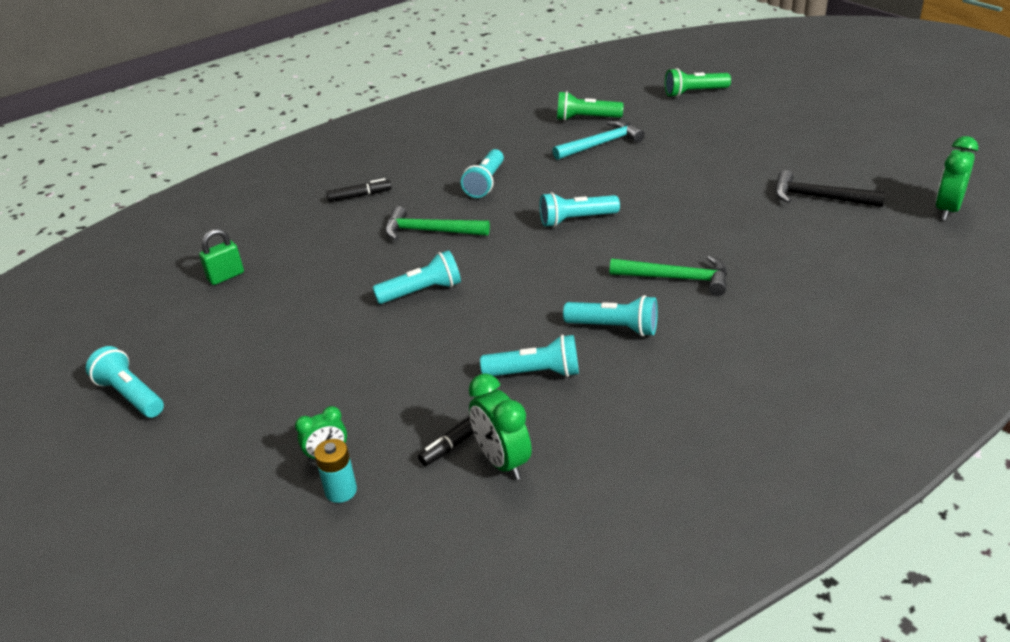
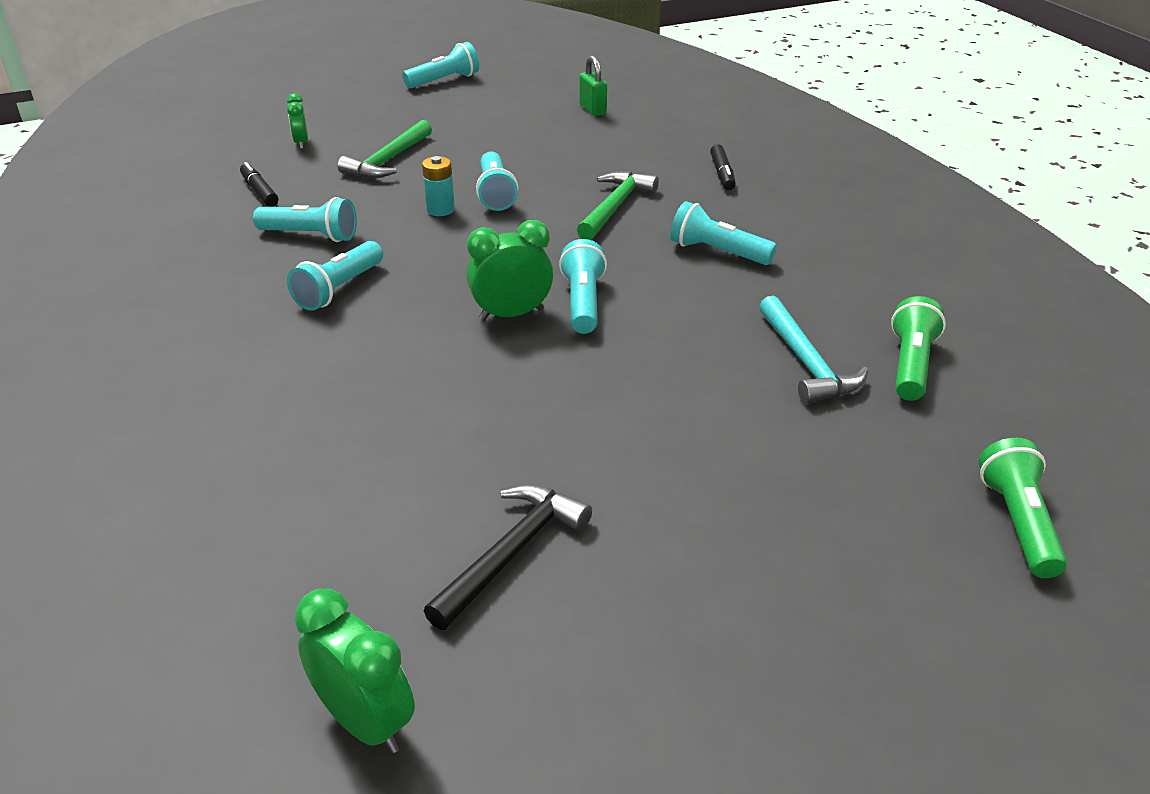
camera: 100 degrees right, 0 degrees up
turquoise battery [314,439,357,503] -> turquoise battery moved to [422,156,455,216]
green clock [469,373,531,480] -> green clock moved to [467,220,553,321]
turquoise flashlight [480,335,579,377] -> turquoise flashlight turned 90 degrees counterclockwise [253,197,357,242]
green hammer [610,256,727,296] -> green hammer moved to [337,120,432,178]

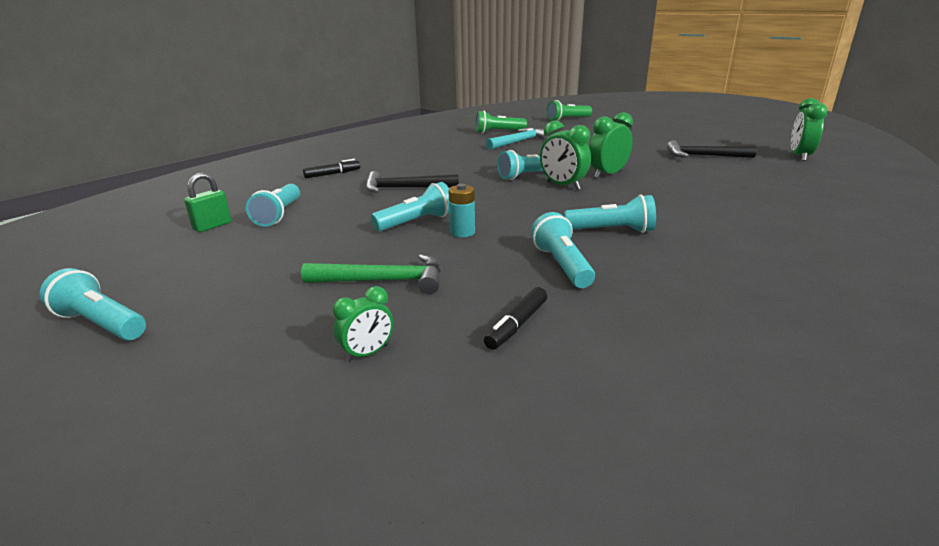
camera: 115 degrees left, 10 degrees down
green hammer [577,171,659,240] -> black hammer [366,171,459,193]
turquoise flashlight [670,201,777,265] -> turquoise flashlight moved to [246,184,300,227]
none -> green clock [589,112,633,178]

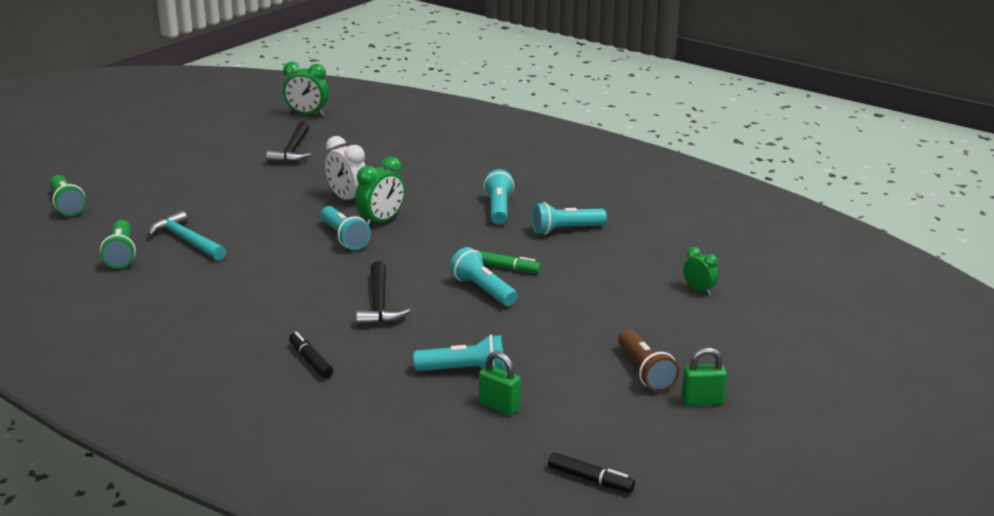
camera: 95 degrees left, 0 degrees up
turquoise flashlight [40,268,146,340] -> green padlock [682,347,727,406]
green hammer [301,254,441,294] -> none
turquoise battery [448,184,475,237] -> green marker [477,250,541,273]
black marker [484,287,547,350] -> black marker moved to [548,452,635,493]
green clock [589,112,633,178] -> white clock [325,136,365,200]
none -> brown flashlight [618,329,679,392]

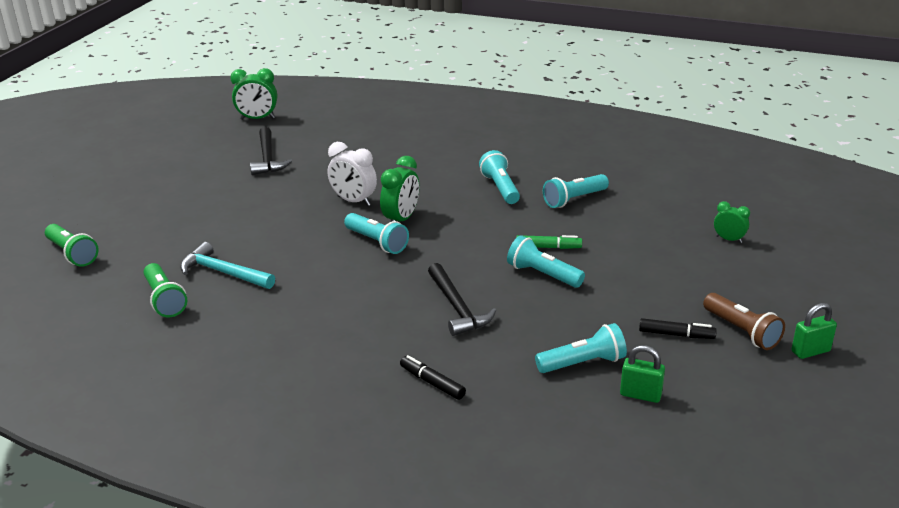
camera: 15 degrees left, 5 degrees up
black marker [548,452,635,493] -> black marker moved to [639,318,717,339]

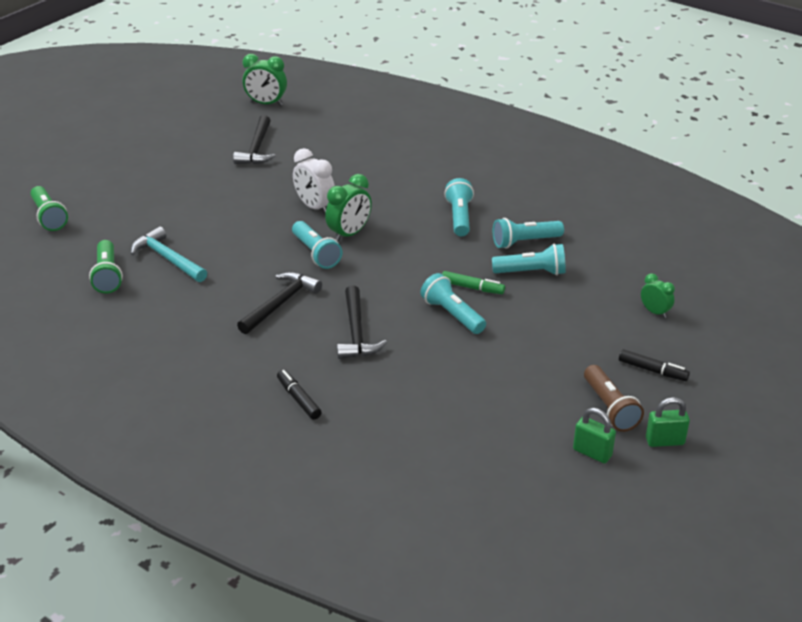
camera: 15 degrees right, 5 degrees up
turquoise flashlight [535,323,627,373] -> turquoise flashlight moved to [492,244,566,275]
green padlock [620,345,665,403] -> green padlock moved to [573,408,616,463]
black marker [639,318,717,339] -> black marker moved to [619,349,690,381]
none -> black hammer [237,272,322,334]

